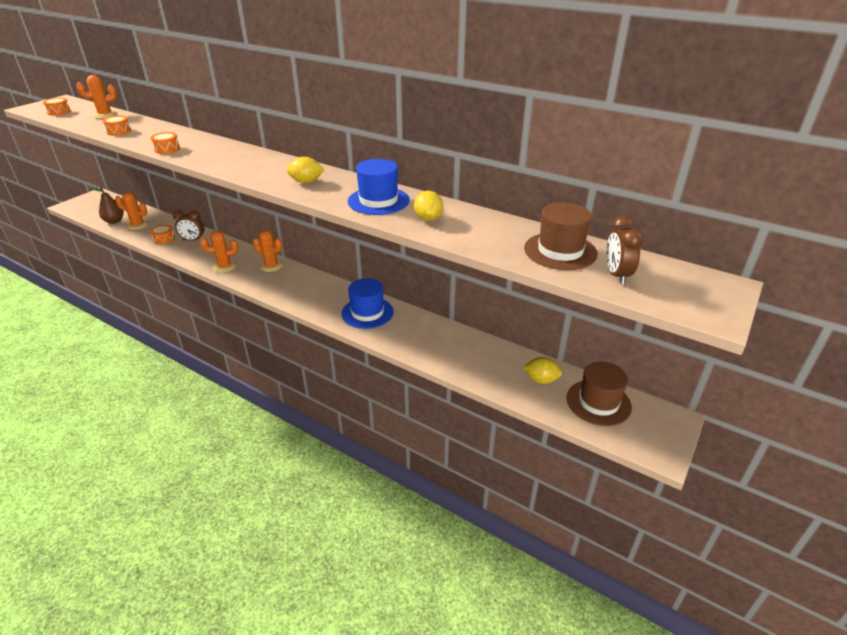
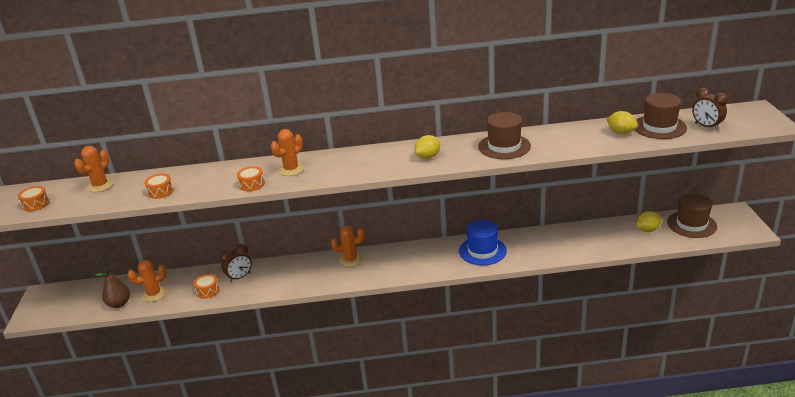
camera: 35 degrees left, 5 degrees down
orange cactus [200,231,238,273] -> orange cactus moved to [270,129,304,176]
blue hat [348,159,410,215] -> brown hat [478,112,531,159]
yellow lemon [414,191,443,221] -> yellow lemon moved to [606,111,638,134]

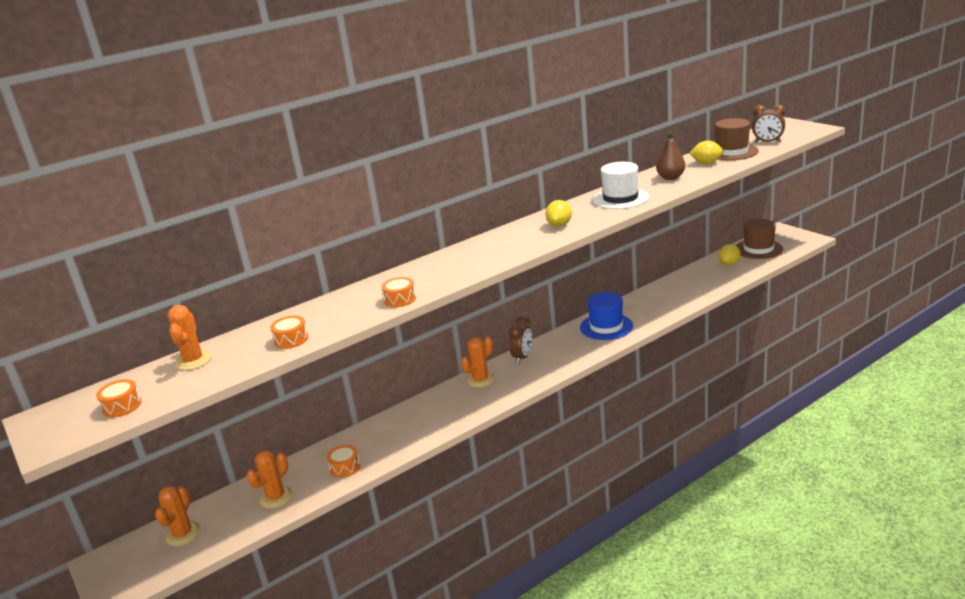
camera: 30 degrees left, 5 degrees down
brown pear [95,269,130,308] -> brown pear moved to [656,131,686,180]
brown clock [220,244,252,282] -> brown clock moved to [509,316,532,364]
orange cactus [270,129,304,176] -> orange cactus moved to [155,485,201,546]
brown hat [478,112,531,159] -> white hat [592,162,649,209]

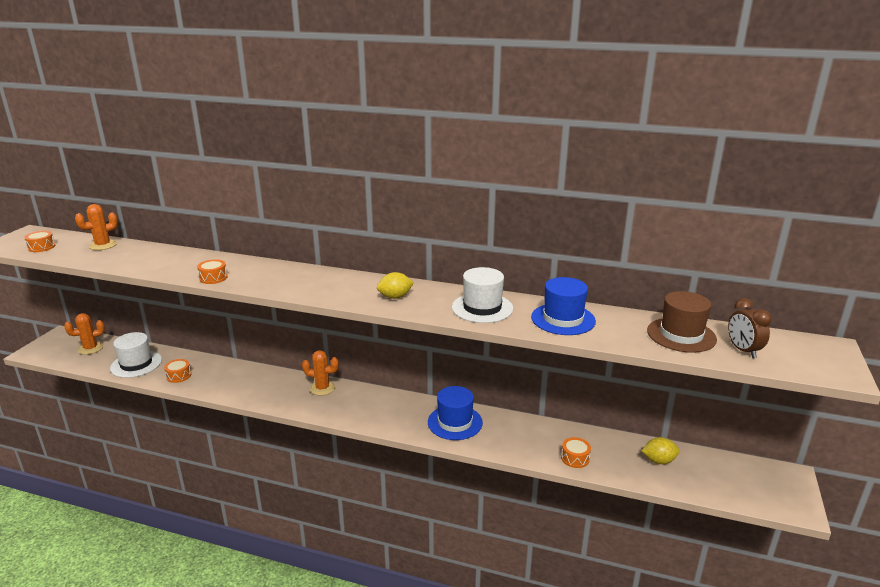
camera: 50 degrees right, 0 degrees up
orange cactus [247,450,293,509] -> white hat [110,332,162,378]
orange drum [270,316,308,349] -> orange drum moved to [561,437,591,468]
brown clock [509,316,532,364] -> none
brown pear [656,131,686,180] -> blue hat [531,277,596,335]
yellow lemon [689,141,724,164] -> none
brown hat [736,219,783,259] -> none

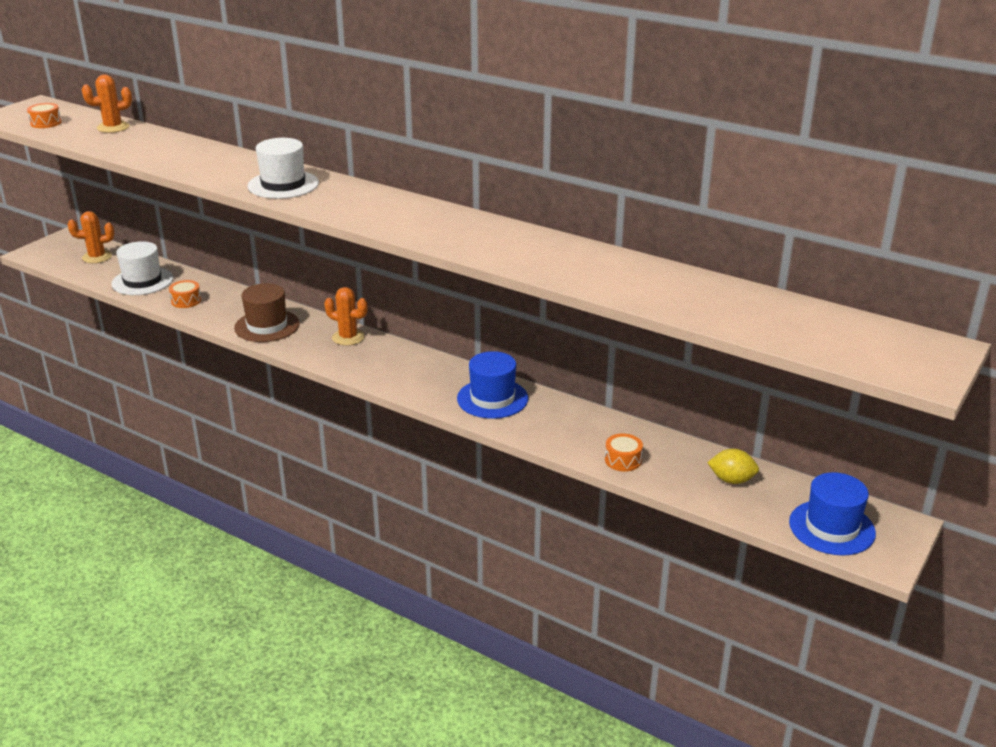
camera: 15 degrees right, 5 degrees up
orange drum [197,259,227,284] -> none
yellow lemon [377,272,414,299] -> none
white hat [452,267,513,323] -> white hat moved to [247,138,319,199]
blue hat [531,277,596,335] -> blue hat moved to [789,472,876,556]
brown hat [647,291,717,353] -> brown hat moved to [234,283,300,342]
brown clock [728,298,772,358] -> none

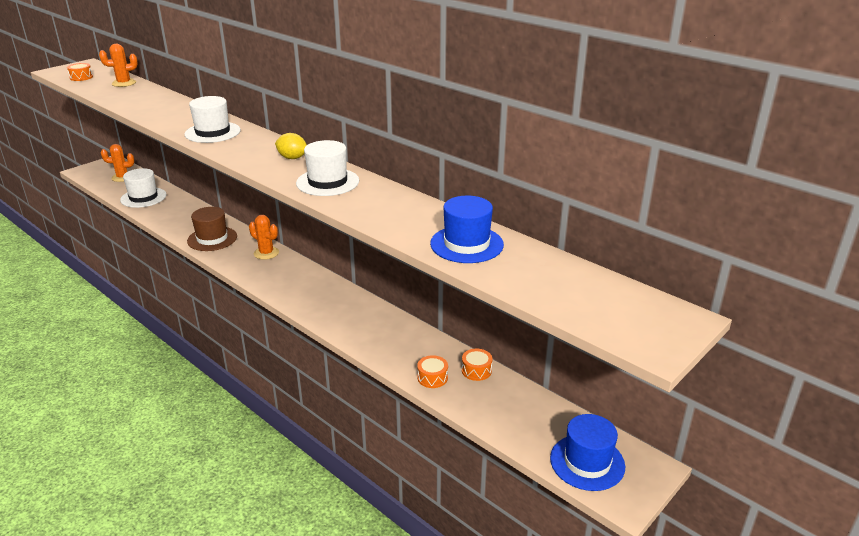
camera: 10 degrees right, 0 degrees up
orange drum [169,280,201,308] -> orange drum moved to [462,349,492,381]
blue hat [457,351,528,419] -> blue hat moved to [430,196,504,263]
yellow lemon [707,449,759,484] -> yellow lemon moved to [275,133,307,159]
none -> white hat [296,140,359,196]

